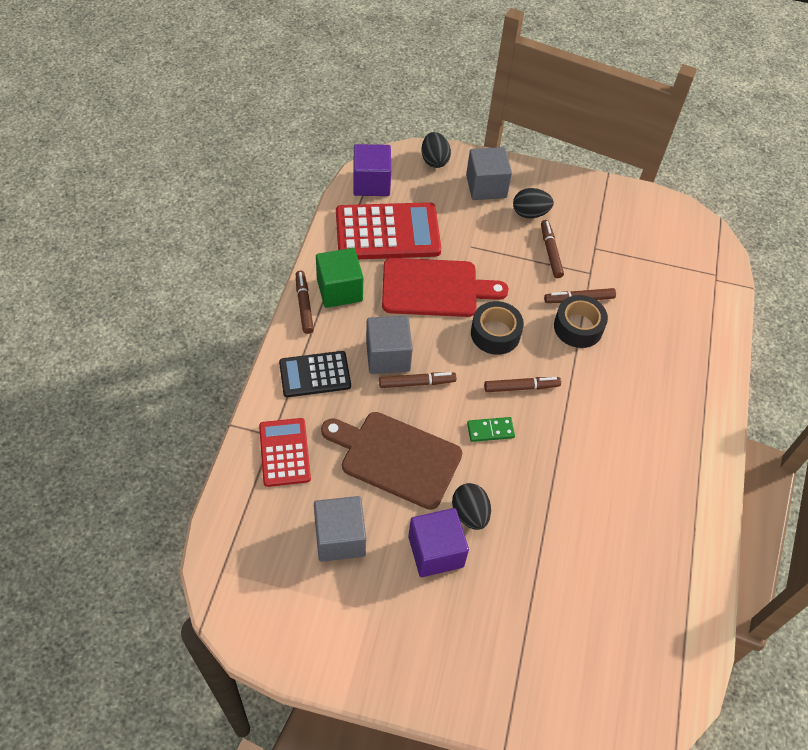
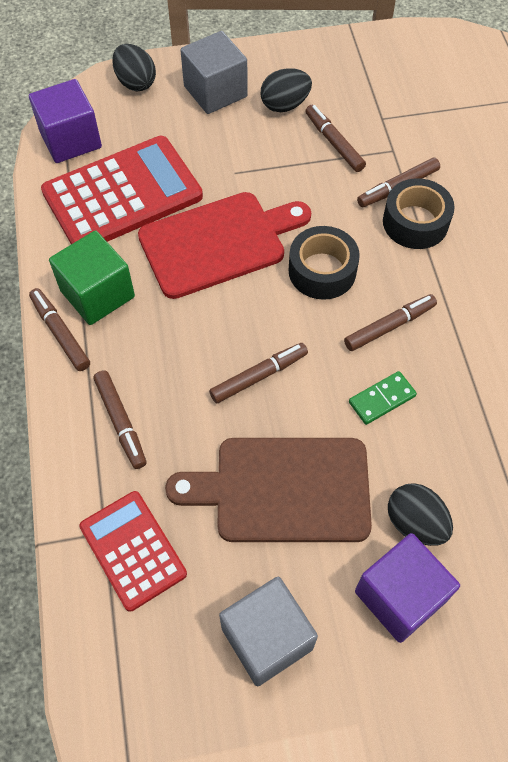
camera: 20 degrees left, 5 degrees up
black calculator [279,351,351,397] -> brown marker [94,370,147,469]
grey cube [366,316,413,374] -> none

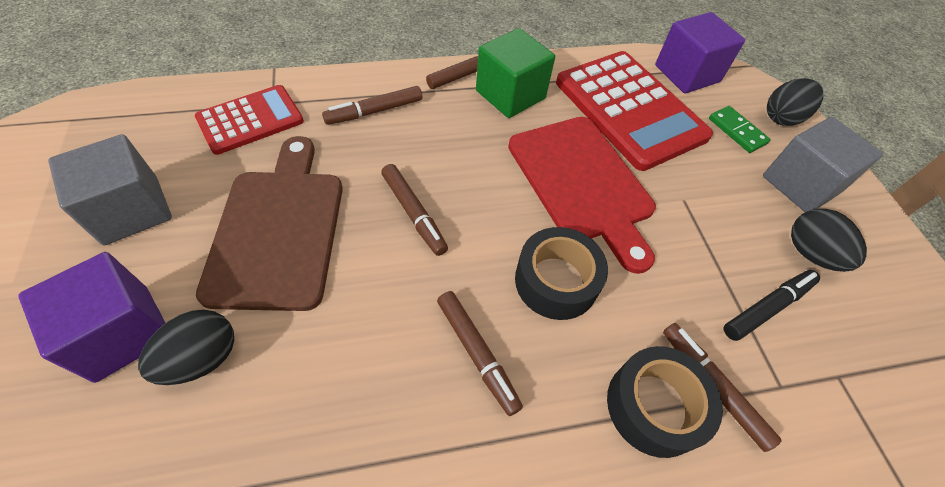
camera: 85 degrees right, 5 degrees down
brown marker [306,105,366,172] -> black marker [724,270,820,341]
green domino [349,371,417,425] -> green domino moved to [709,106,771,153]

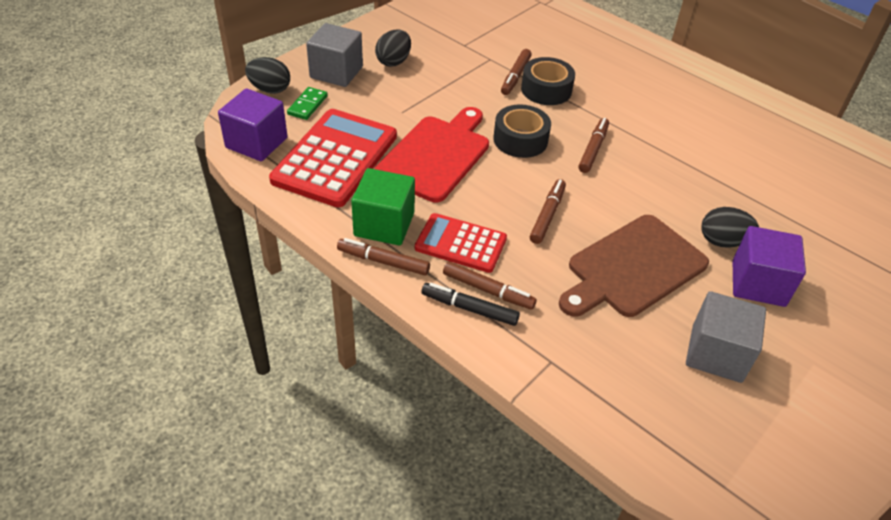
camera: 125 degrees left, 10 degrees down
red calculator [195,85,304,155] -> red calculator moved to [415,213,507,273]
black marker [724,270,820,341] -> black marker moved to [422,283,520,326]

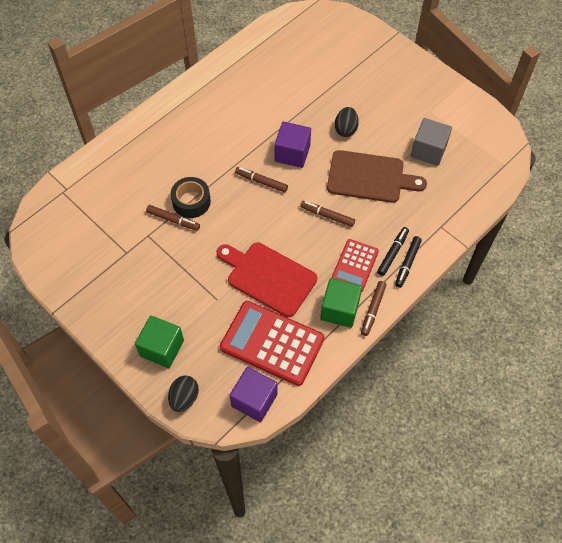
camera: 85 degrees left, 15 degrees up
green domino [287,87,328,120] -> none
grey cube [306,23,363,87] -> green cube [135,316,184,368]
black egg [375,30,411,67] -> none
brown marker [443,261,537,310] -> black marker [377,227,409,276]
black tape [493,104,551,158] -> none
brown cutting board [559,215,709,317] -> brown cutting board turned 45 degrees counterclockwise [327,150,427,203]
purple cube [733,226,806,307] -> purple cube moved to [274,122,311,168]

